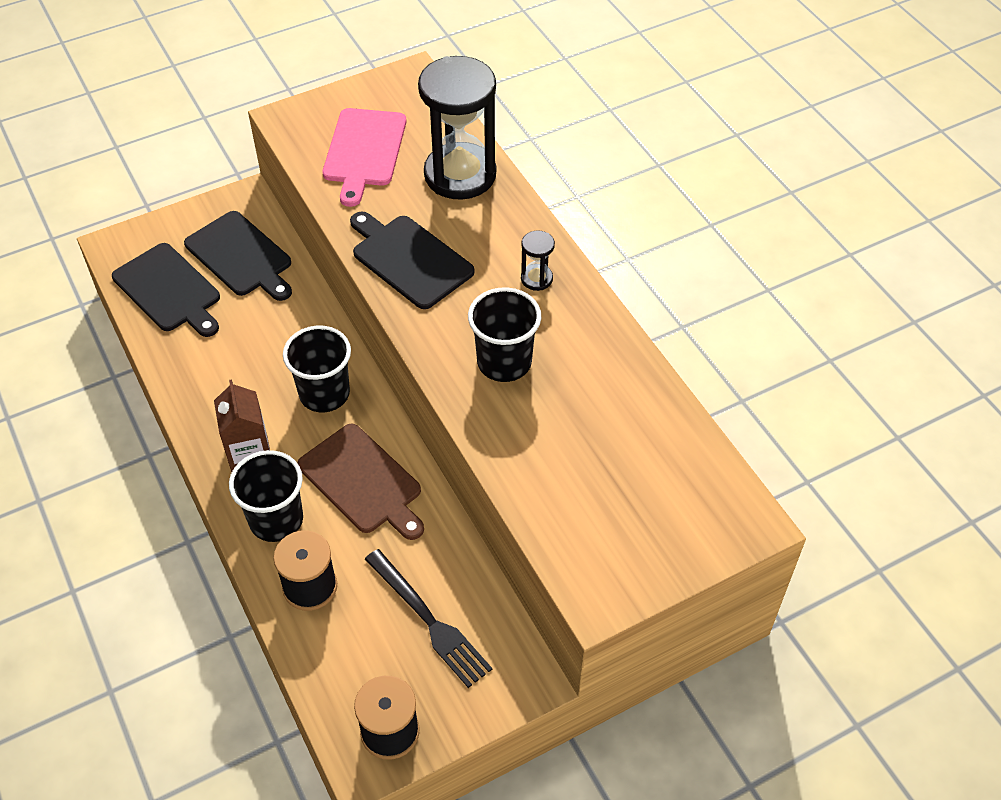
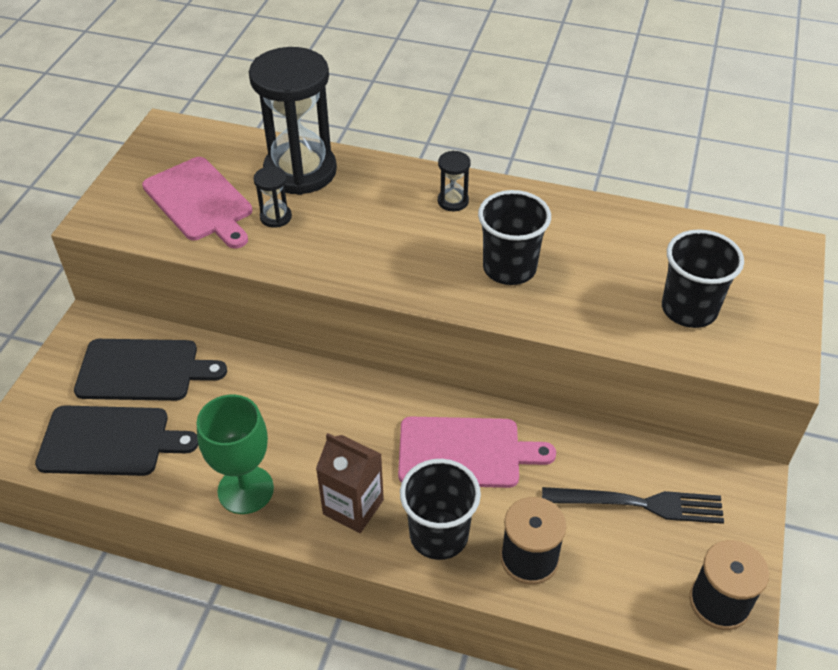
camera: 45 degrees left, 5 degrees down
black cup [283,326,351,412] -> black cup moved to [662,229,744,328]
brown cutting board [297,424,424,540] -> pink cutting board [398,417,556,488]
black cutting board [350,212,474,309] -> none
none -> green goblet [197,395,274,514]
none -> black hourglass [254,166,292,228]

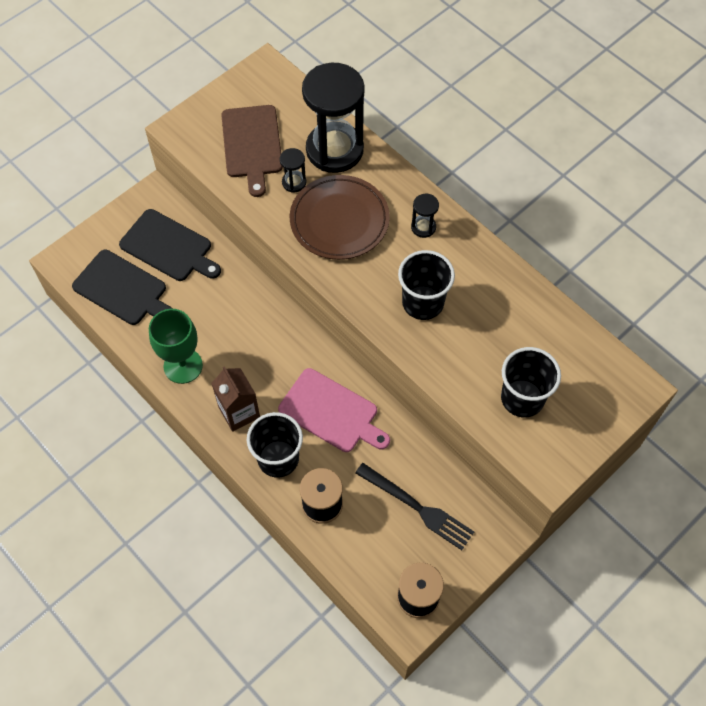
camera: 30 degrees right, 15 degrees up
pink cutting board [142,157,252,249] -> brown cutting board [221,105,283,197]
none -> brown plate [290,175,390,260]

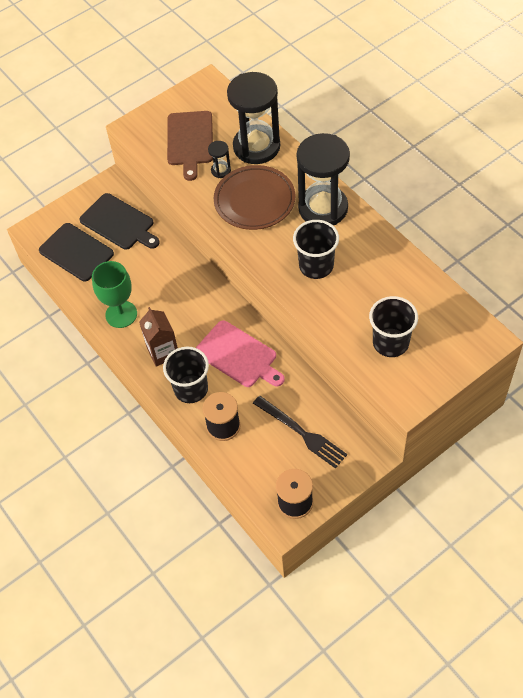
camera: 10 degrees right, 5 degrees down
black hourglass [411,194,439,238] -> black hourglass [297,133,350,225], size x2.40

